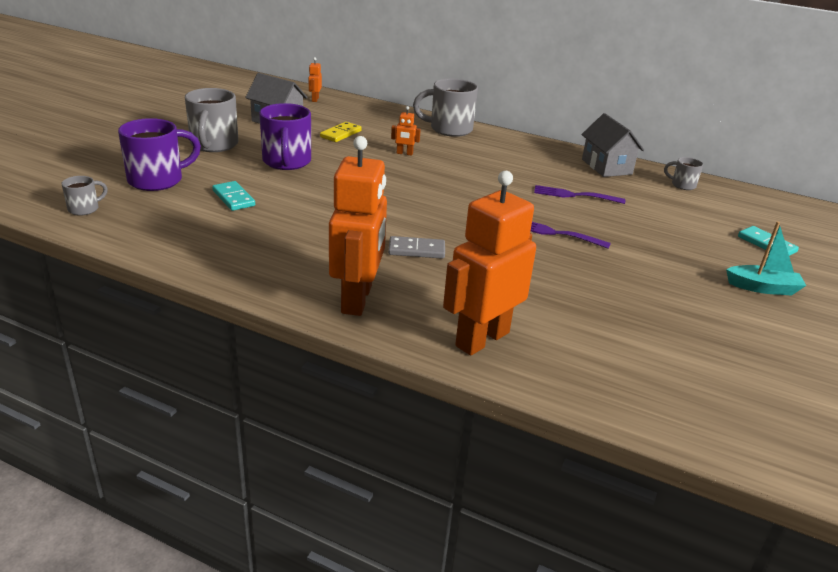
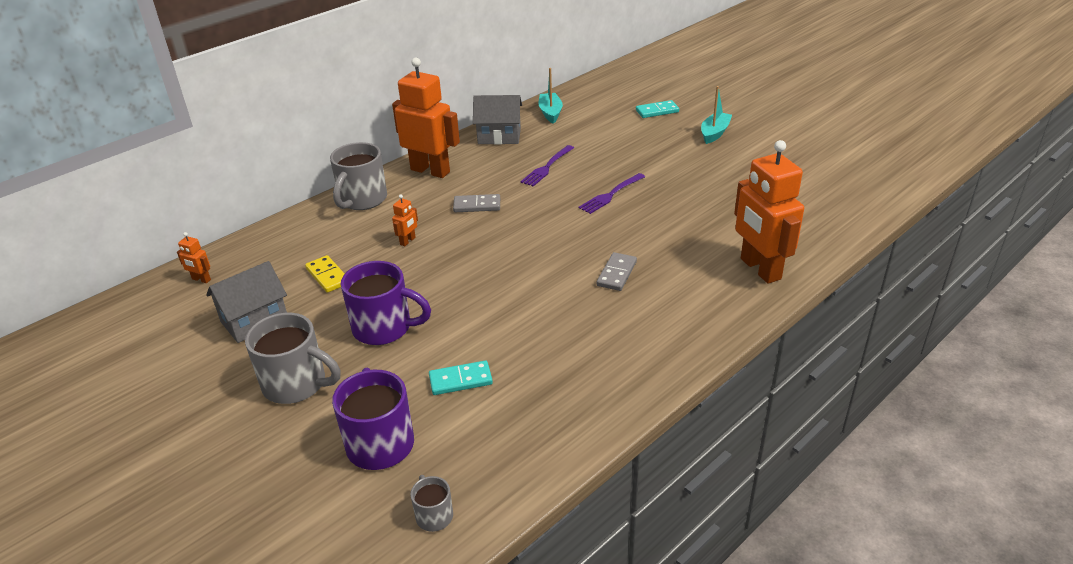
camera: 65 degrees left, 5 degrees up
orange robot [329,136,387,316] -> orange robot moved to [392,57,460,178]
grey mug [664,157,703,190] -> turquoise boat [539,68,563,124]
none -> grey domino [453,194,500,212]

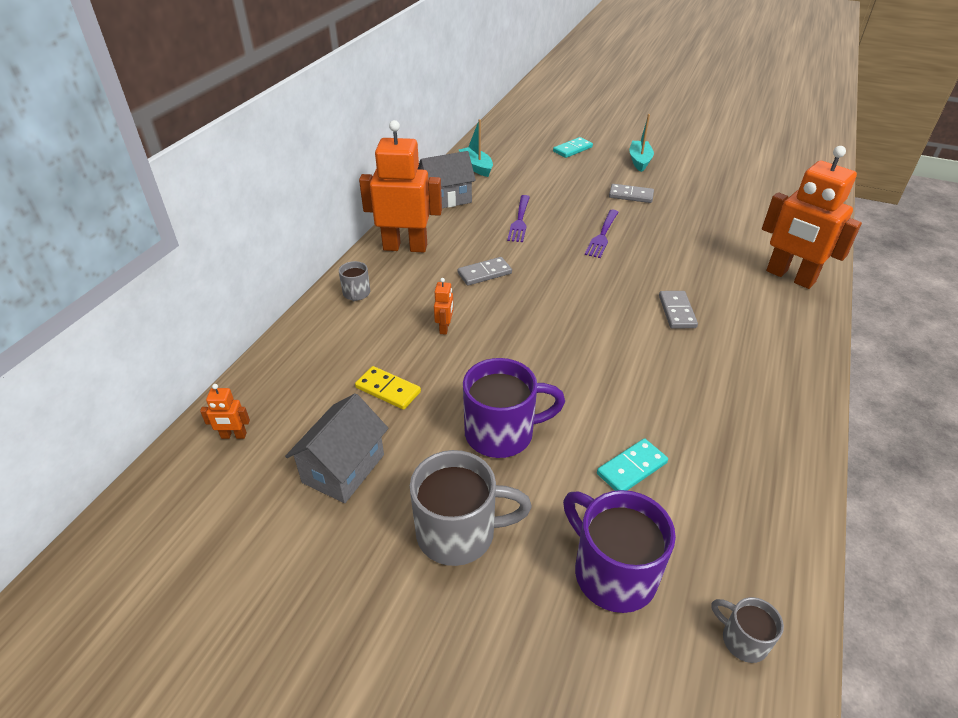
camera: 25 degrees left, 5 degrees up
grey mug [330,142,387,210] -> grey mug [339,261,370,301], size x0.51
none -> grey domino [609,184,654,203]

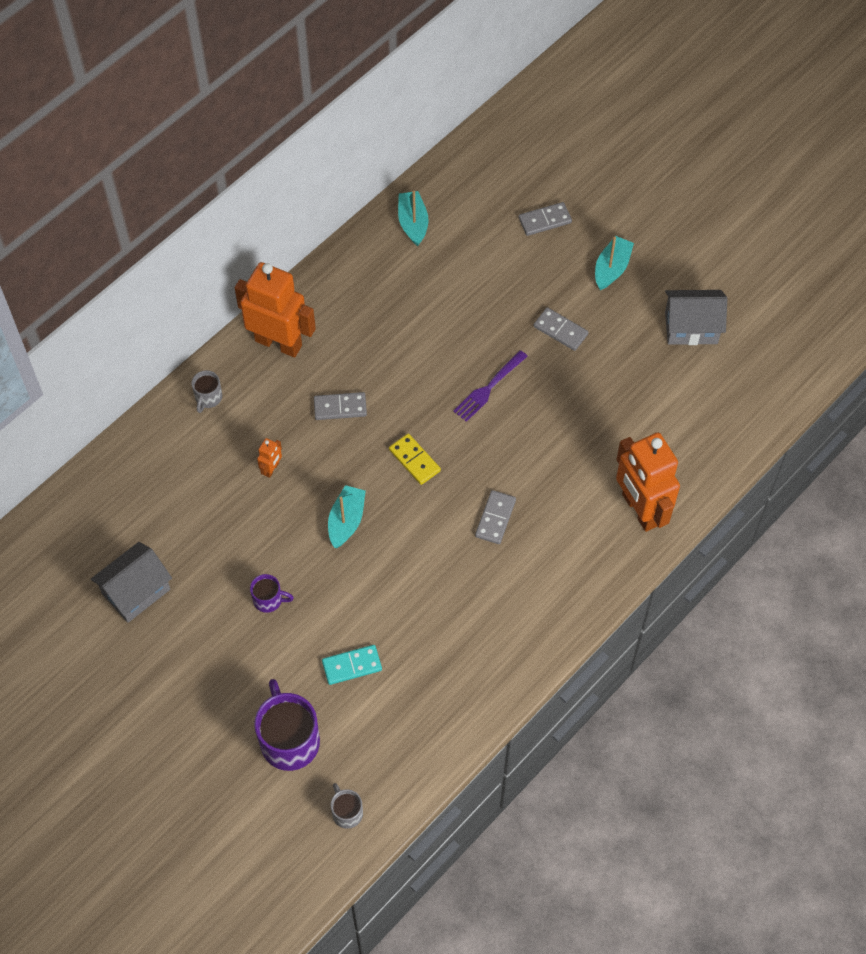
camera: 20 degrees right, 20 degrees up
orange robot [200,384,250,439] -> none
yellow domino [355,366,421,410] -> yellow domino moved to [389,434,441,485]
grey mug [410,450,532,566] -> none
grey house [418,151,476,208] -> grey house moved to [665,290,727,345]
purple mug [463,358,565,458] -> purple mug [250,574,294,613], size x0.51
purple fork [507,195,530,242] -> none
turquoise domino [553,137,593,158] -> grey domino [519,202,572,236]
none -> turquoise boat [328,485,366,548]

